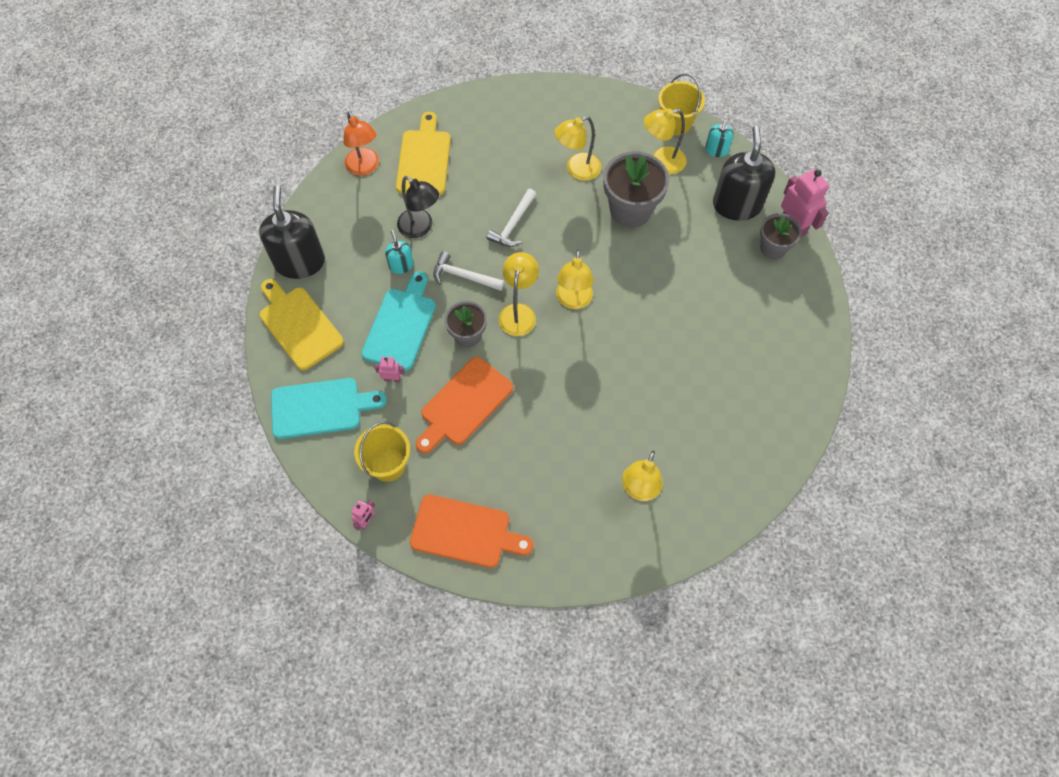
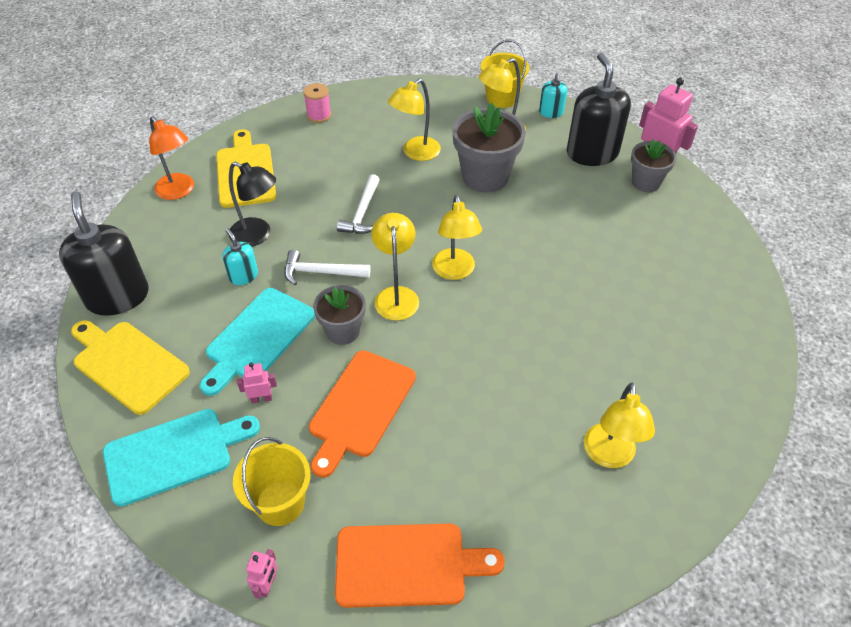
camera: 15 degrees left, 15 degrees down
turquoise cutting board [361,271,436,371] -> turquoise cutting board turned 150 degrees counterclockwise [200,288,315,396]
none -> pink spool [303,83,331,123]

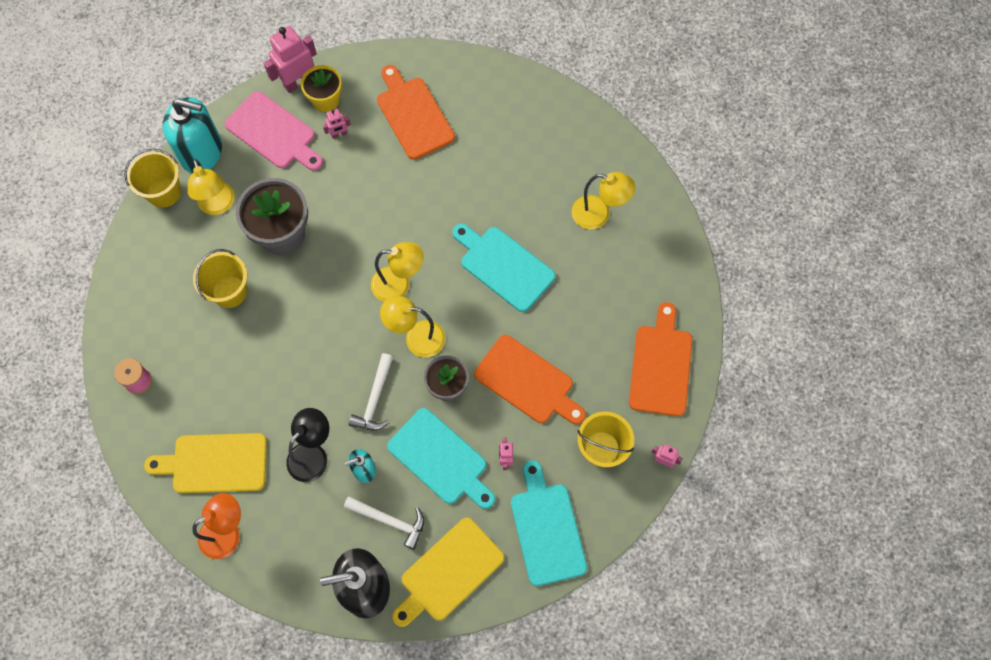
camera: 80 degrees left, 20 degrees up
white hammer [337,174,380,234] -> white hammer moved to [344,496,424,550]
yellow lamp [388,79,441,161] -> yellow bucket [193,249,247,308]
turquoise soap dispenser [539,73,567,118] -> turquoise soap dispenser [163,97,222,173], size x2.05
black soap dispenser [567,53,631,166] -> pink cutting board [225,91,323,171]
grey flower pot [631,139,677,192] -> yellow flower pot [301,65,342,112]
none -> pink robot [323,109,351,139]
none -> orange cutting board [377,65,455,160]
none -> turquoise cutting board [452,224,555,312]

